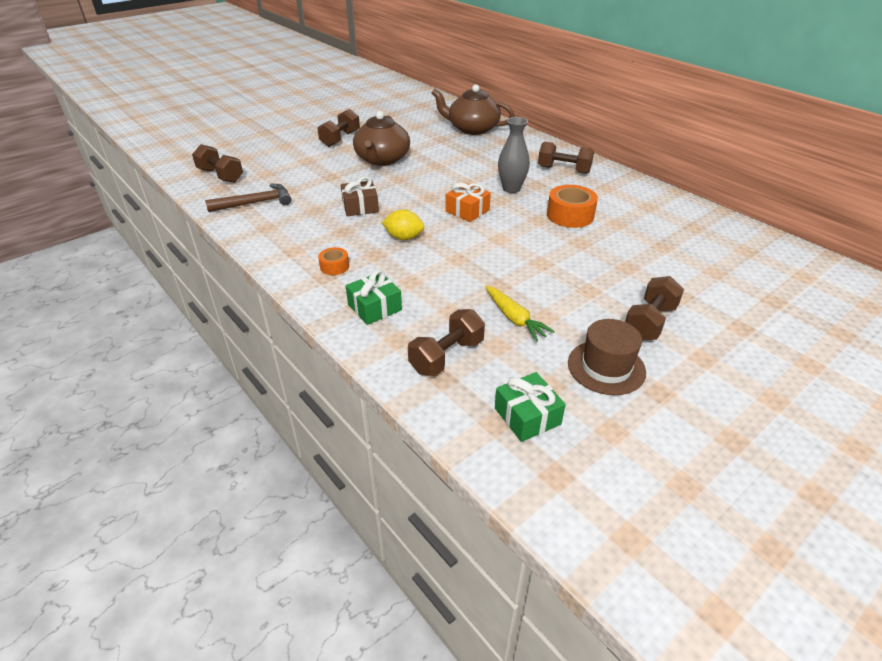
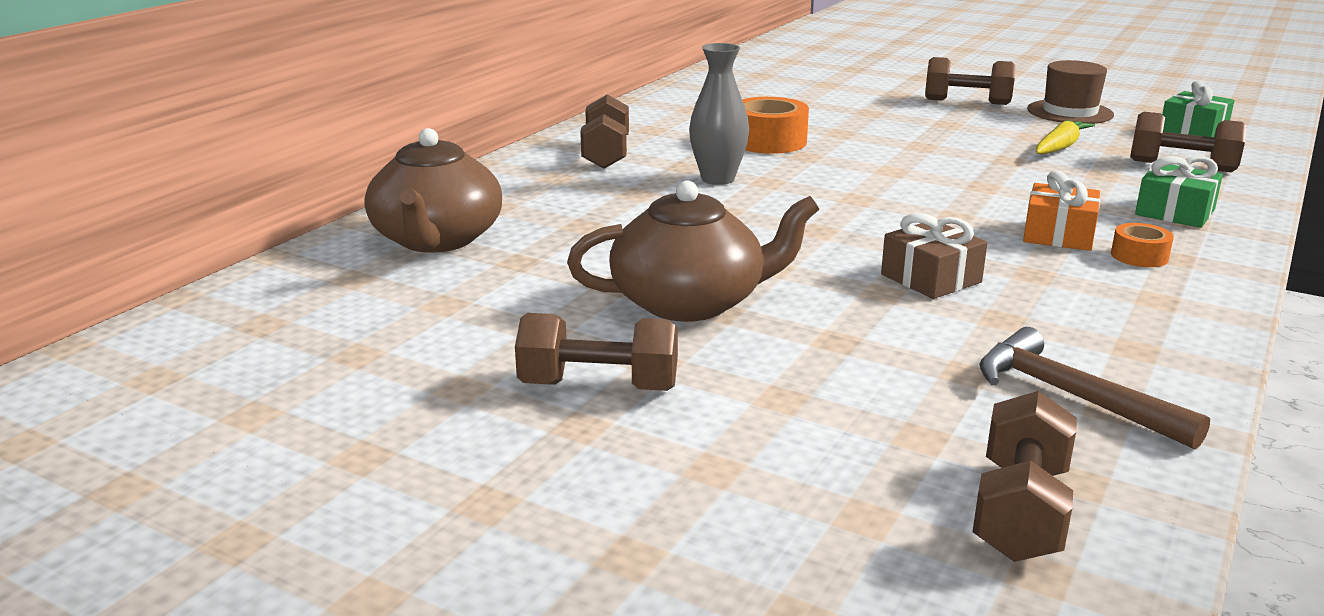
camera: 110 degrees left, 15 degrees down
yellow lemon [382,209,424,240] -> none
orange gift [446,183,491,222] -> orange gift moved to [1023,171,1100,251]

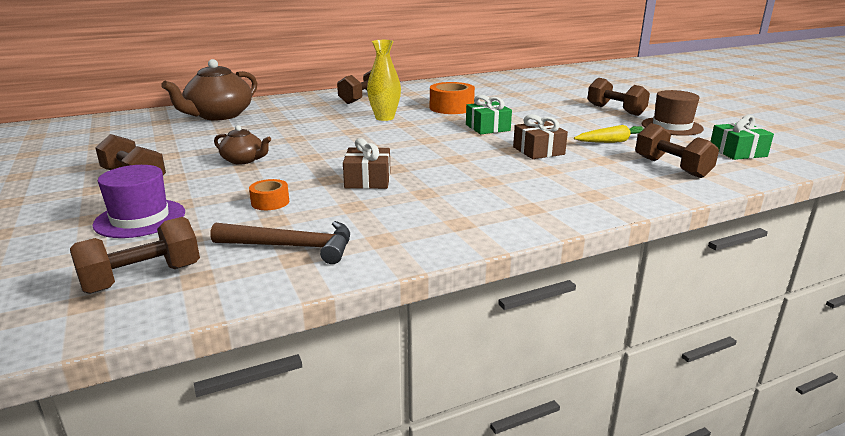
camera: 35 degrees right, 0 degrees up
brown teapot [567,181,819,322] -> brown teapot [214,125,271,165], size x0.53
grey vase [689,43,749,185] -> yellow vase [367,40,401,121]
brown hammer [979,327,1210,449] -> brown hammer turned 105 degrees clockwise [211,221,350,264]
orange gift [1023,171,1100,251] -> none
orange tape [1111,223,1174,267] -> orange tape moved to [249,179,289,210]
green gift [1135,156,1223,228] -> green gift moved to [466,95,512,134]
none -> purple hat [92,165,185,238]
none -> brown gift [513,114,568,159]

